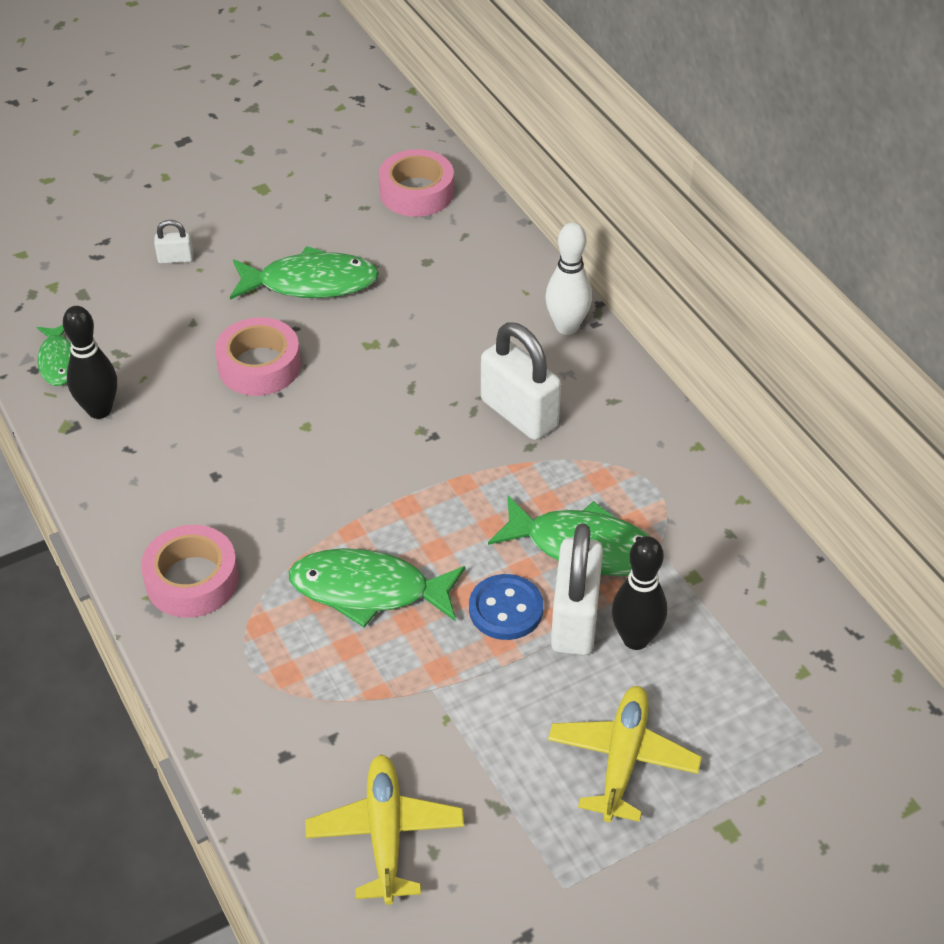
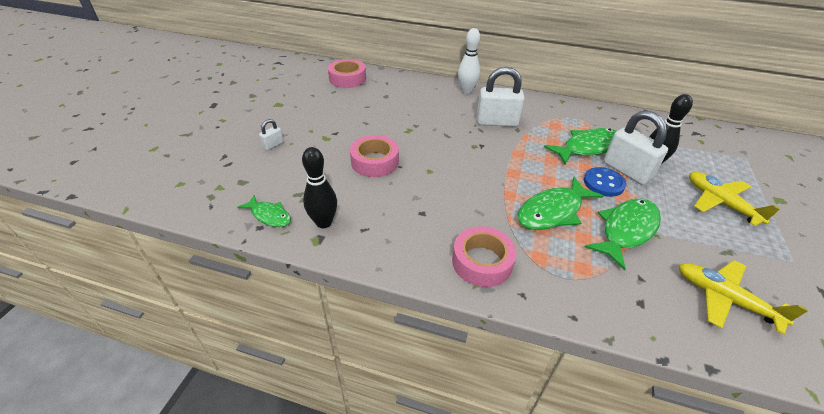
camera: 45 degrees left, 5 degrees down
green fish [230,246,379,300] -> green fish moved to [585,198,661,271]

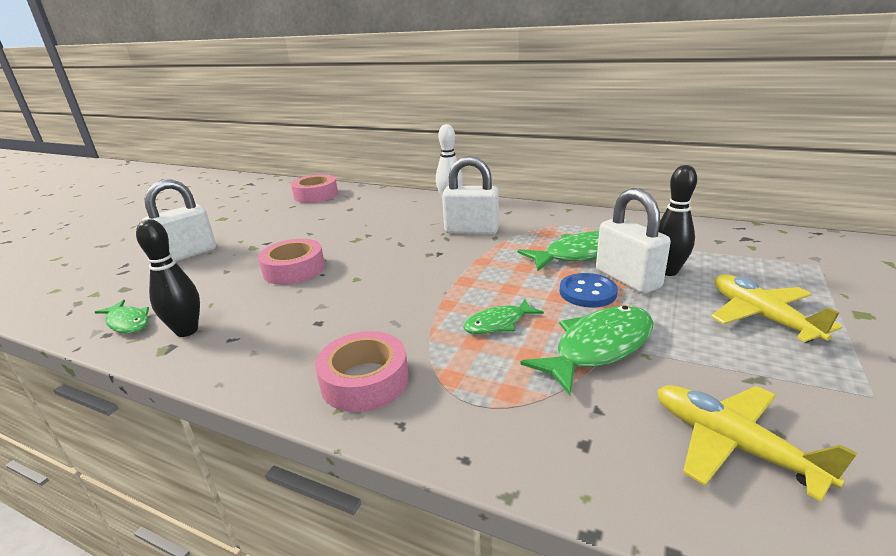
camera: 10 degrees right, 15 degrees down
white padlock [259,119,284,150] -> white padlock [142,179,216,261], size x2.16
green fish [517,177,603,230] -> green fish [463,299,544,334], size x0.58

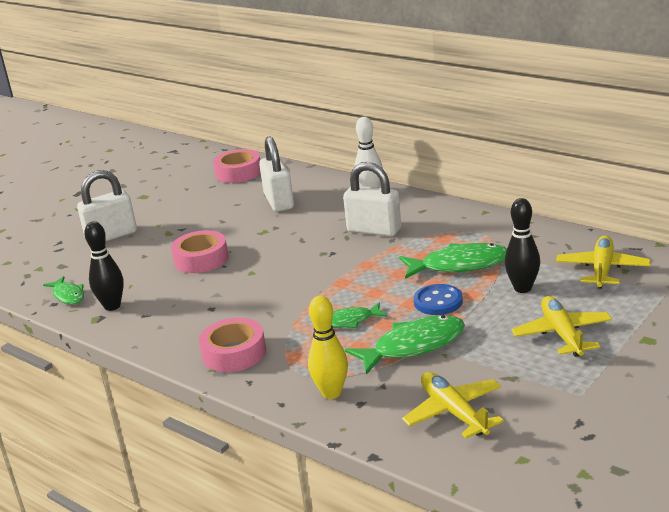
camera: 15 degrees right, 0 degrees up
white padlock [596,188,671,294] -> white padlock moved to [259,136,294,212]
none -> yellow bowling pin [308,296,348,399]
none -> yellow plane [556,235,650,289]

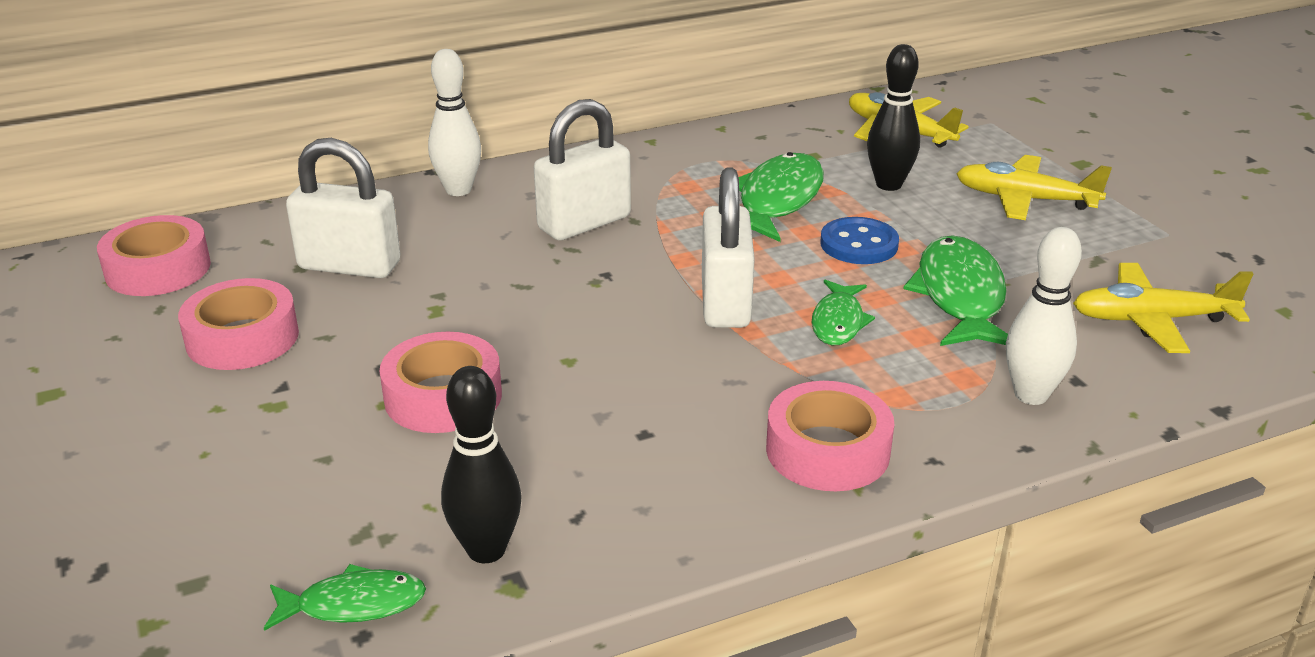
camera: 65 degrees left, 5 degrees up
white padlock [77,170,137,241] -> white padlock moved to [702,167,755,328]
yellow bowling pin [308,296,348,399] -> white bowling pin [1006,227,1082,405]
none -> pink tape [178,278,299,370]

